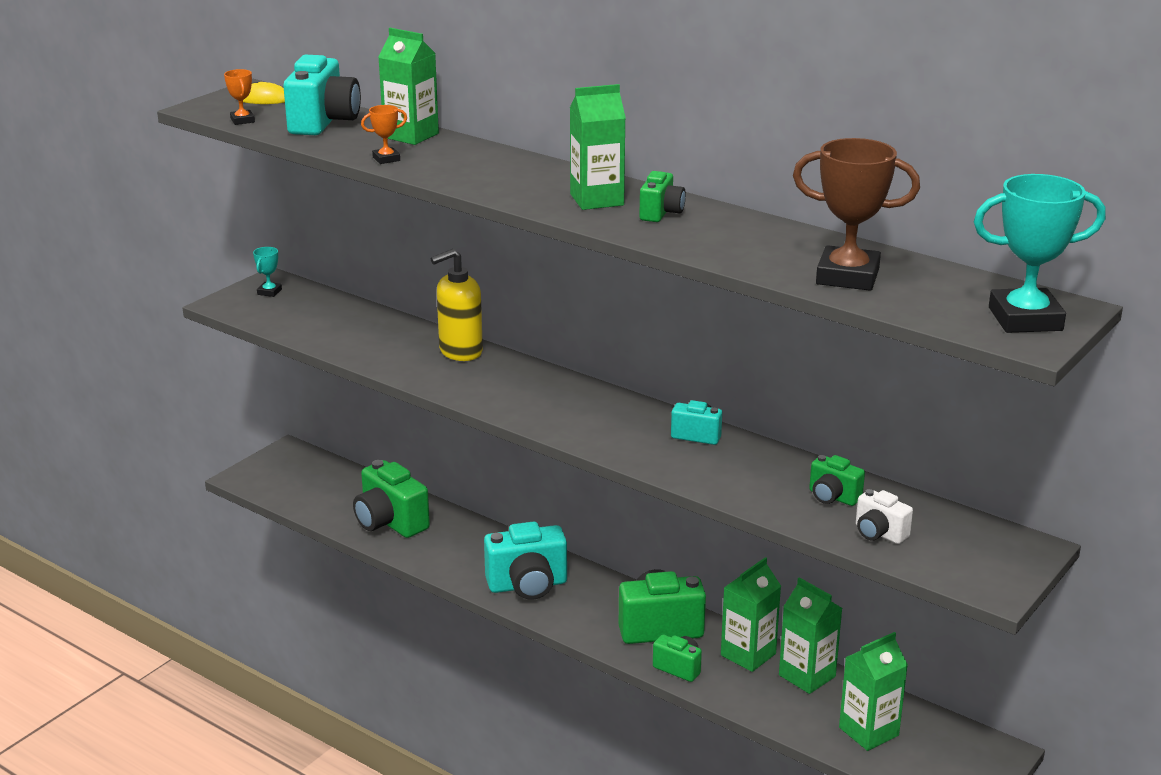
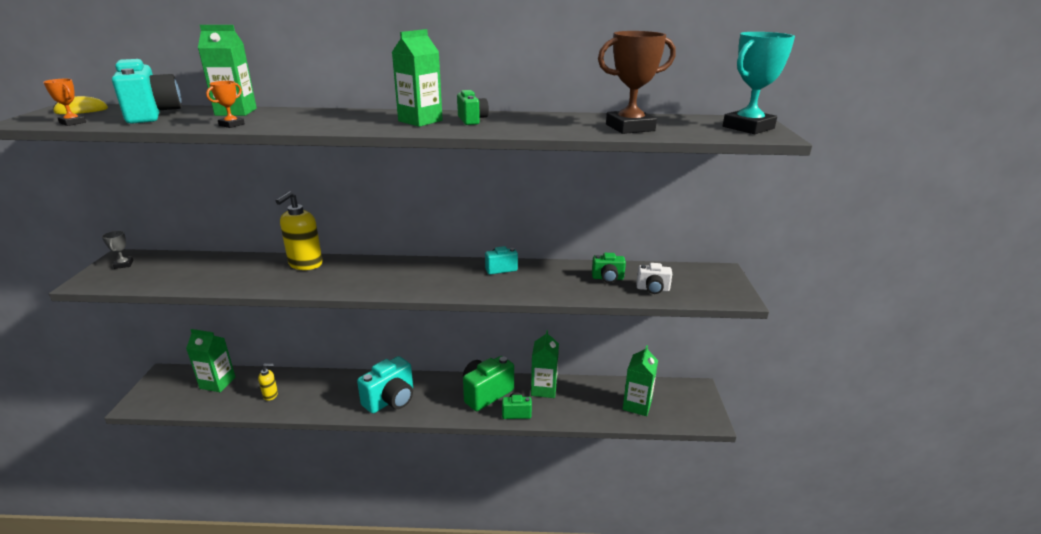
camera: 35 degrees left, 0 degrees up
turquoise trophy [253,247,282,297] -> grey trophy [102,231,134,269]
green camera [353,460,430,538] -> yellow soap dispenser [258,363,278,401]
green carton [779,577,842,694] -> green carton moved to [186,329,236,392]

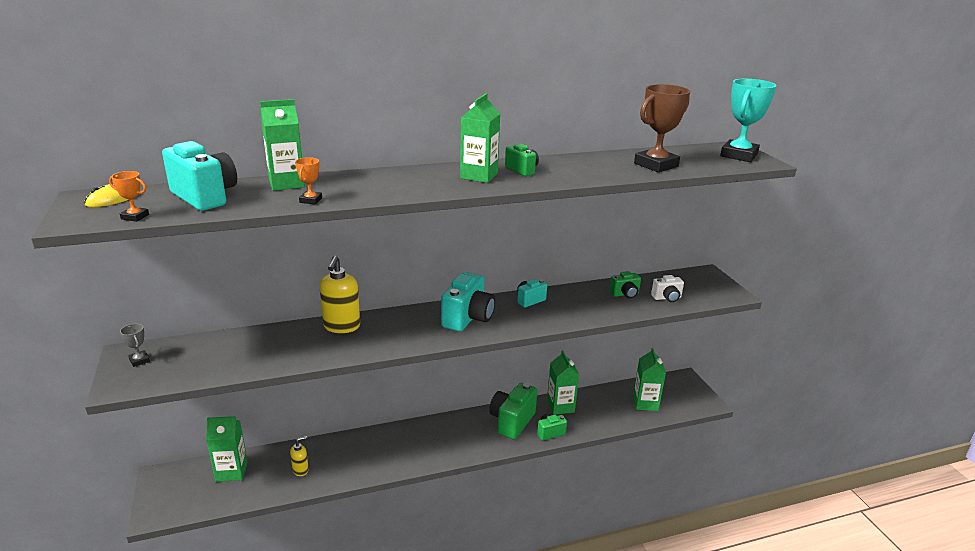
camera: 20 degrees left, 0 degrees up
turquoise camera [357,356,413,413] -> turquoise camera moved to [441,272,495,332]

